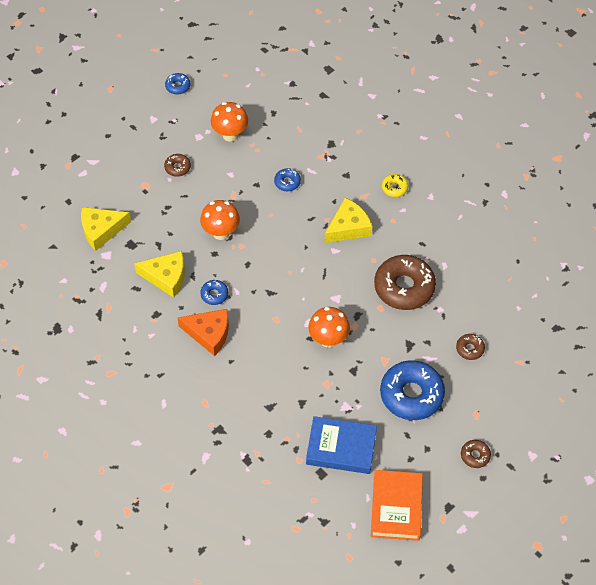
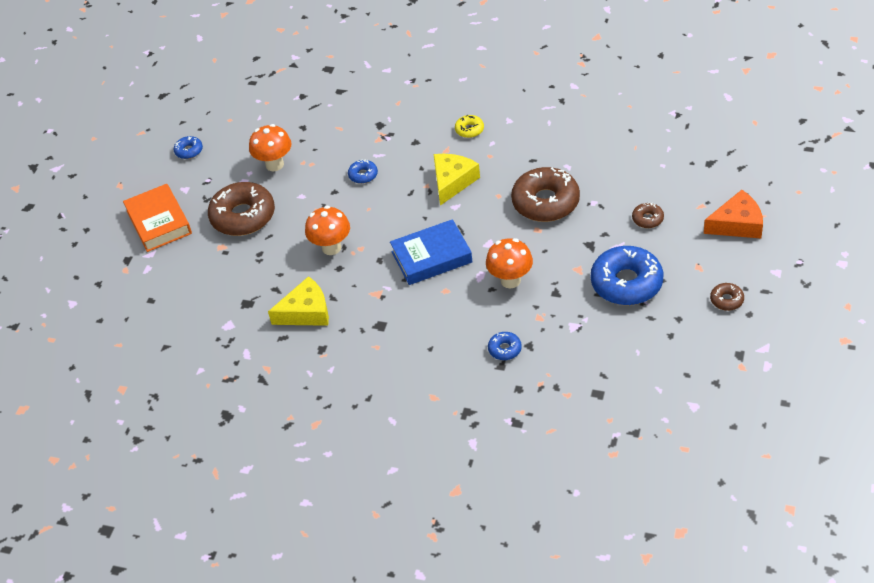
camera: 25 degrees left, 10 degrees down
yellow cheese [81,207,131,251] -> none
brown donut [164,154,191,177] -> brown donut [208,182,275,236], size x2.20
orange cheese [178,309,229,356] -> orange cheese moved to [704,190,763,238]
blue donut [200,280,228,305] -> blue donut moved to [488,332,522,360]
blue book [306,416,377,474] -> blue book moved to [390,219,473,285]
orange book [371,470,423,541] -> orange book moved to [123,184,192,252]

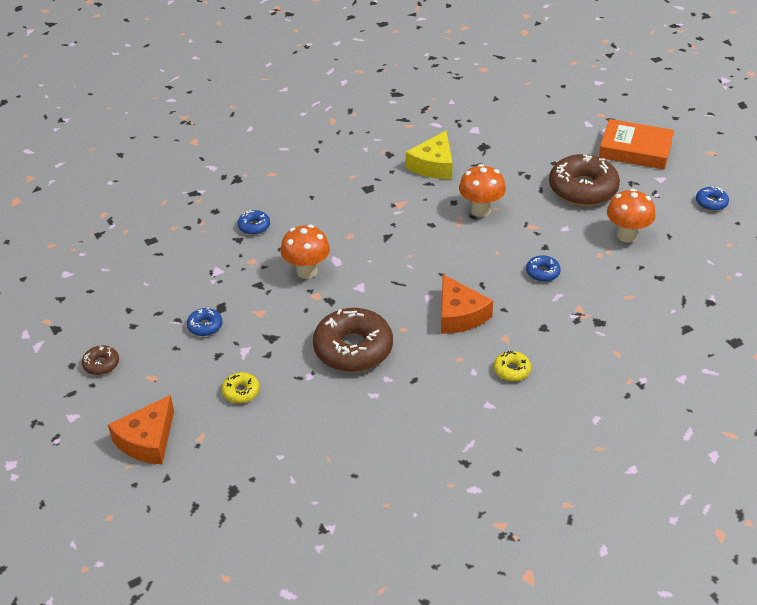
camera: 130 degrees right, 5 degrees down
blue book [390,219,473,285] -> none
yellow cheese [433,154,480,205] -> orange cheese [441,274,493,334]
blue donut [591,246,664,305] -> blue donut [187,308,223,336], size x0.46
brown donut [632,203,664,228] -> yellow donut [222,372,259,403]

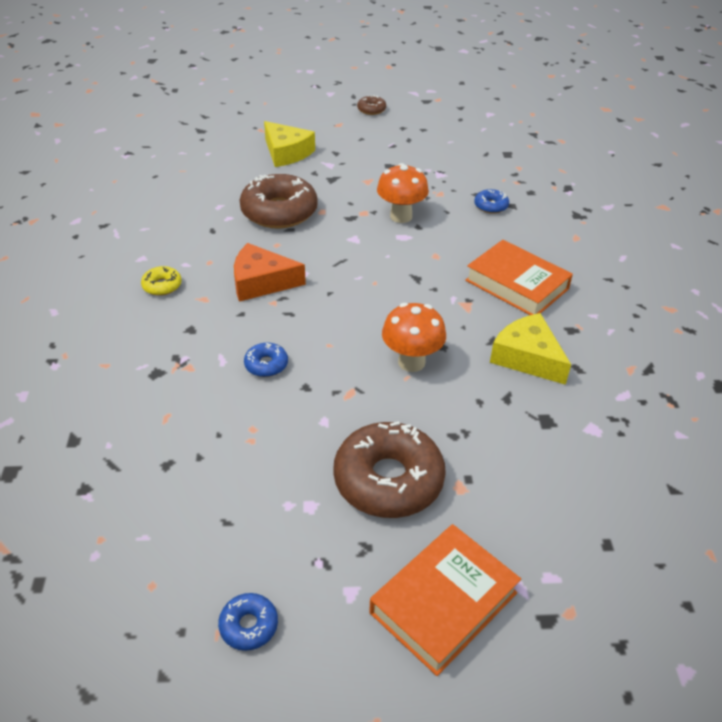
camera: 115 degrees right, 0 degrees up
orange cheese [108,395,174,464] -> none
blue donut [187,308,223,336] -> none
yellow donut [222,372,259,403] -> yellow cheese [264,121,315,167]
orange mushroom [607,189,656,243] -> none
none -> orange book [465,240,573,315]

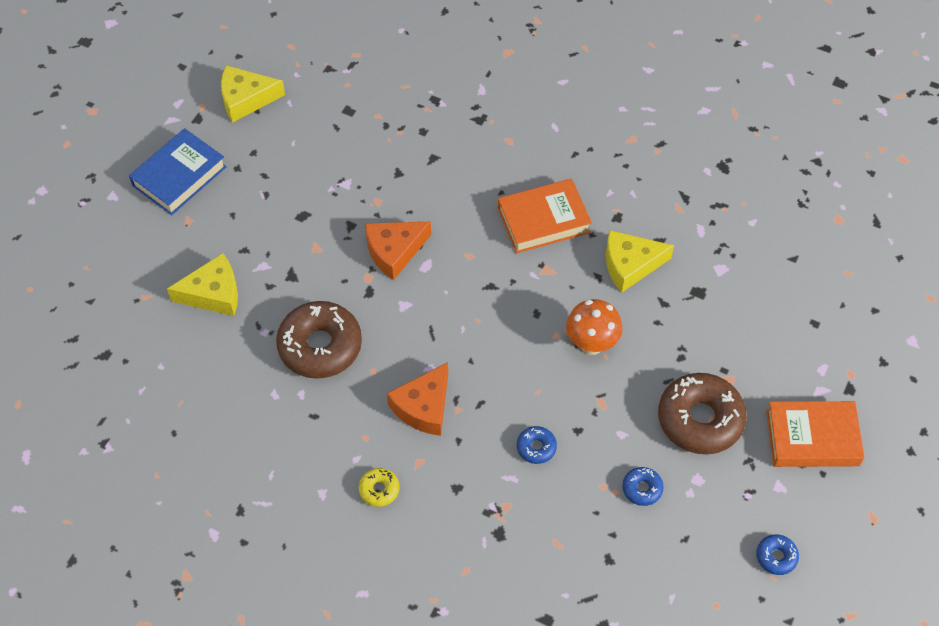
camera: 60 degrees left, 15 degrees up
brown donut [357,95,386,115] -> blue book [129,128,226,215]
orange book [369,524,521,676] -> orange book turned 75 degrees counterclockwise [766,401,865,467]
orange mushroom [377,163,429,223] -> orange cheese [365,222,431,280]
blue donut [474,189,509,214] -> blue donut moved to [622,467,664,506]
none -> yellow cheese [221,65,285,123]

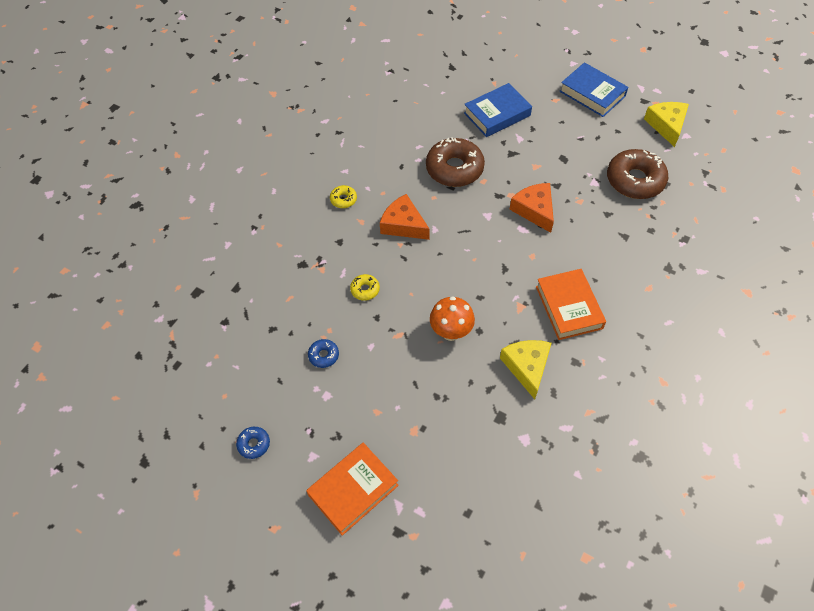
camera: 95 degrees right, 0 degrees up
yellow cheese [167,253,238,316] -> blue book [464,83,532,137]
blue donut [517,426,557,464] -> yellow donut [350,274,380,301]
brown donut [658,373,747,454] -> brown donut moved to [607,149,668,199]
orange book [766,401,865,467] -> orange book turned 45 degrees clockwise [306,443,399,536]

